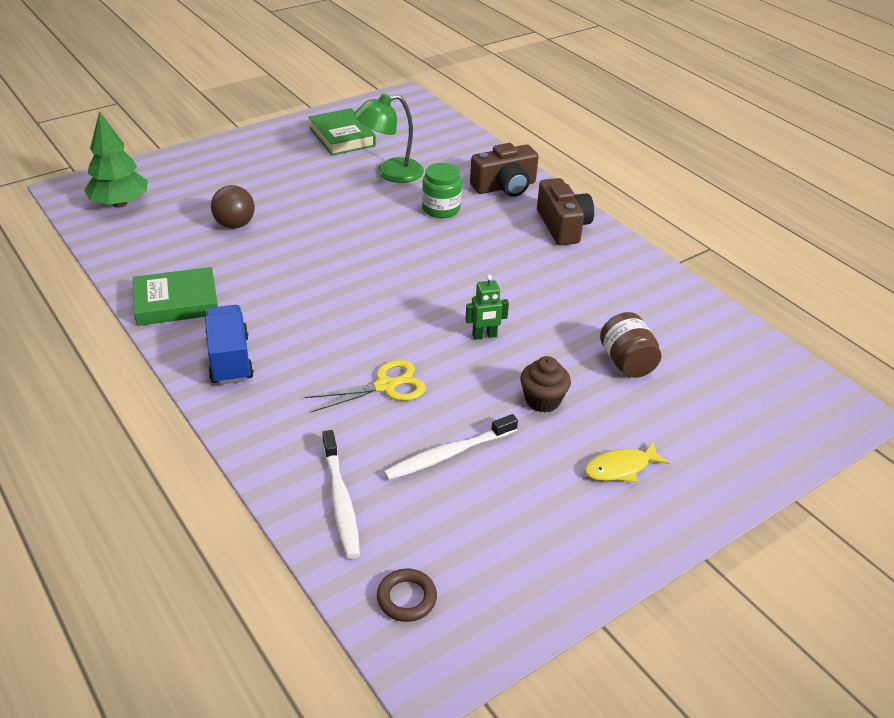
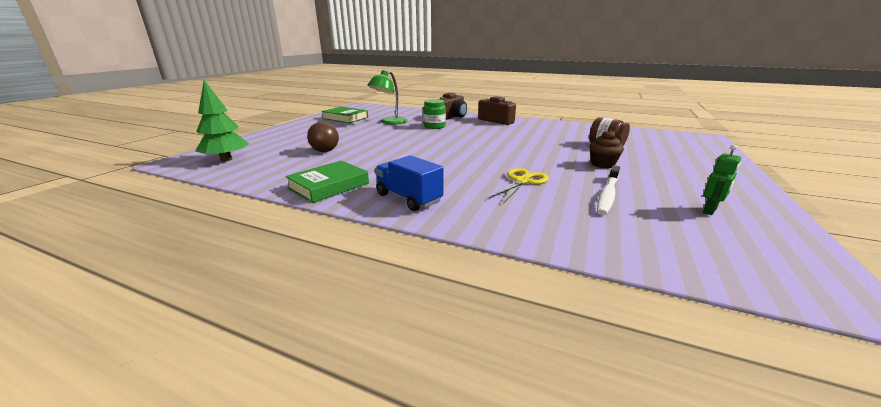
camera: 30 degrees left, 15 degrees down
white toothbrush [322,430,360,559] -> none
brown ring [377,569,437,622] -> none
green robot [465,275,509,340] -> green robot moved to [703,145,741,215]
yellow fish [584,442,670,482] -> none

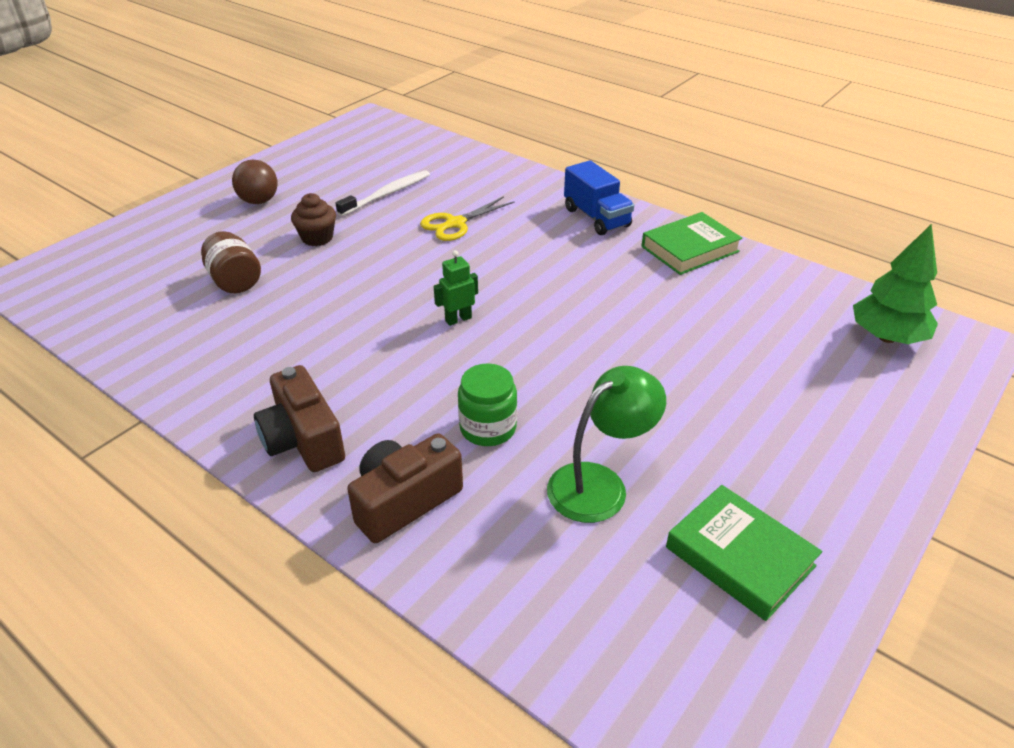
camera: 165 degrees left, 15 degrees up
brown ball [307,122,339,152] -> brown ball moved to [232,160,278,204]
green robot [703,145,741,215] -> green robot moved to [434,250,478,326]

